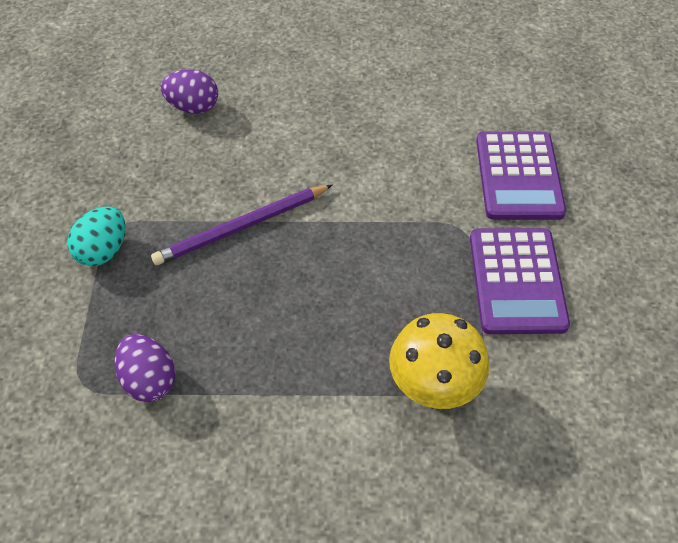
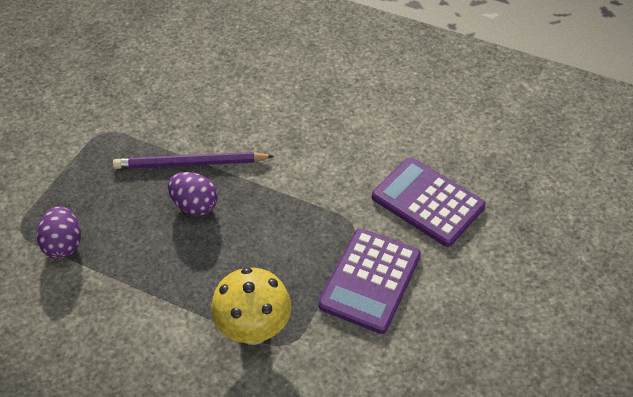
camera: 25 degrees right, 5 degrees down
turquoise egg [67,206,126,266] -> none
purple egg [161,69,218,114] -> purple egg moved to [168,172,218,216]
purple calculator [476,131,566,220] -> purple calculator turned 105 degrees clockwise [372,157,485,247]

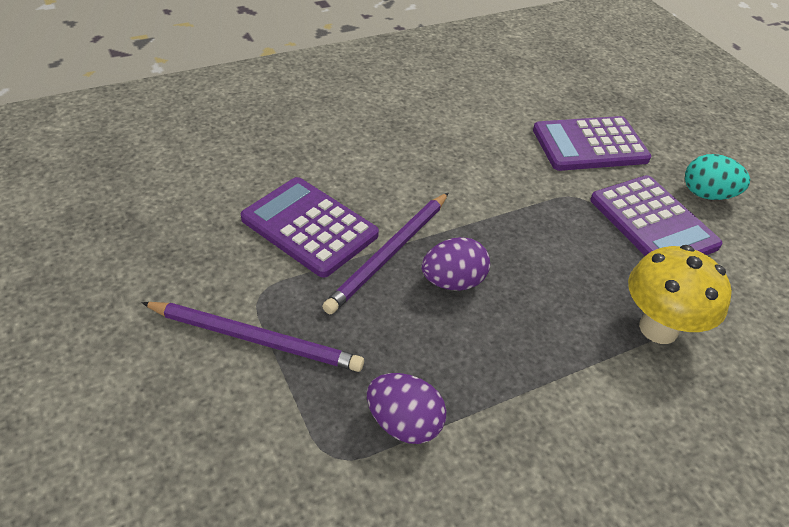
camera: 55 degrees left, 5 degrees down
none -> purple pencil [141,302,364,372]
none -> purple calculator [241,177,379,278]
none -> turquoise egg [685,154,750,200]

